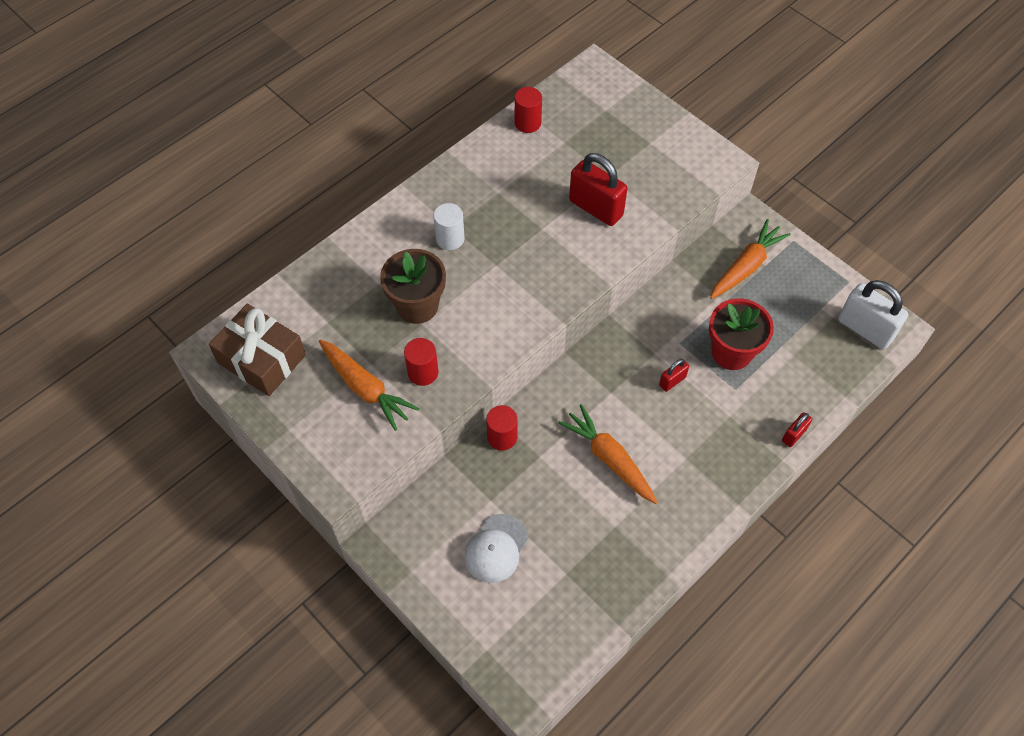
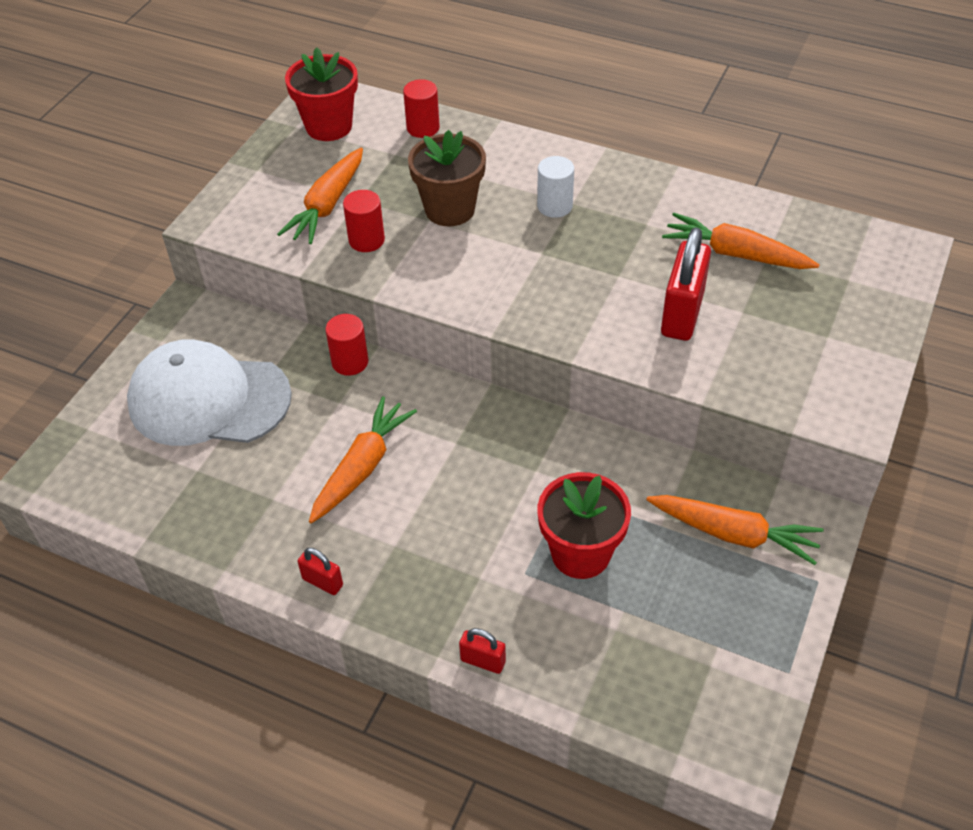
camera: 70 degrees right, 10 degrees down
brown gift [209,304,306,396] -> red flower pot [285,47,358,141]
white cap [464,514,528,583] -> white cap [127,339,292,446], size x1.87
red cylinder [515,87,542,133] -> red cylinder moved to [403,79,440,138]
red padlock [659,359,689,392] -> red padlock moved to [298,548,343,595]
white padlock [838,280,908,349] -> none
none -> orange carrot [662,213,819,269]

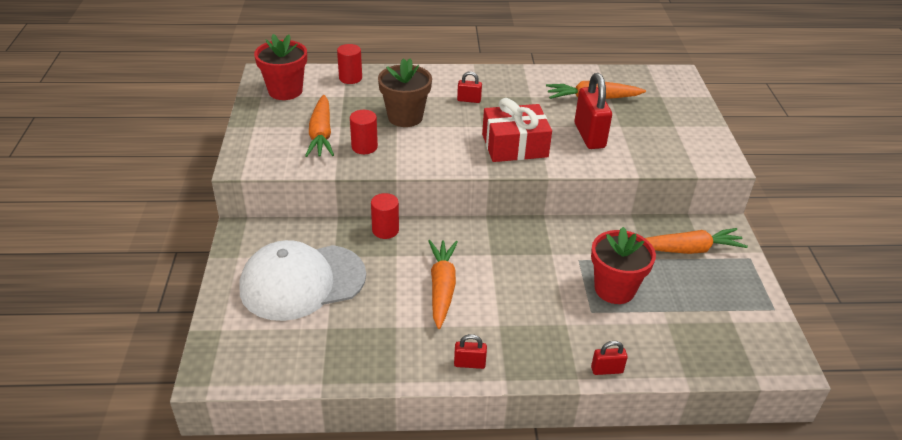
camera: 30 degrees left, 10 degrees down
white cylinder [537,156,574,218] -> red padlock [457,71,482,103]
none -> red gift [482,98,552,162]

